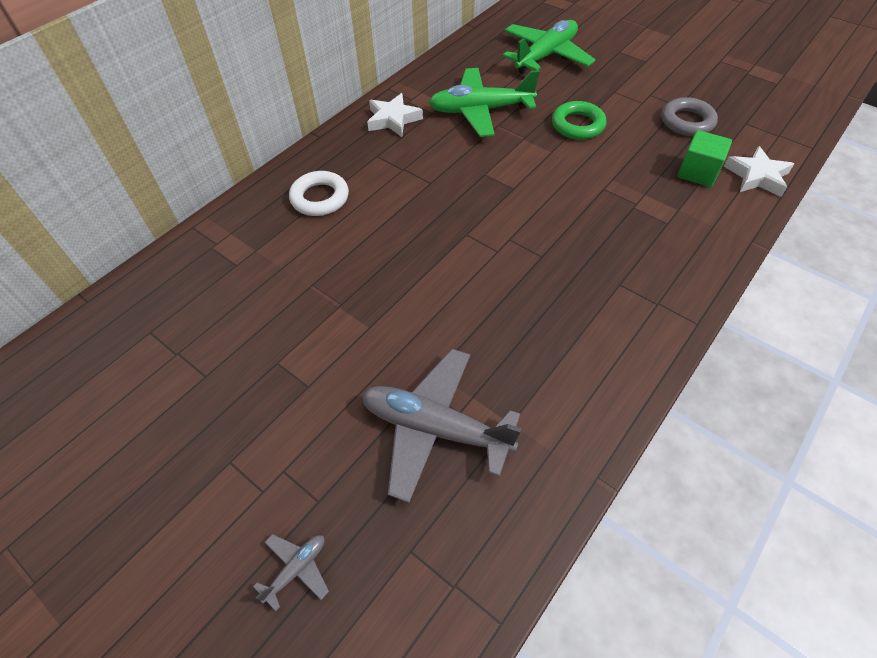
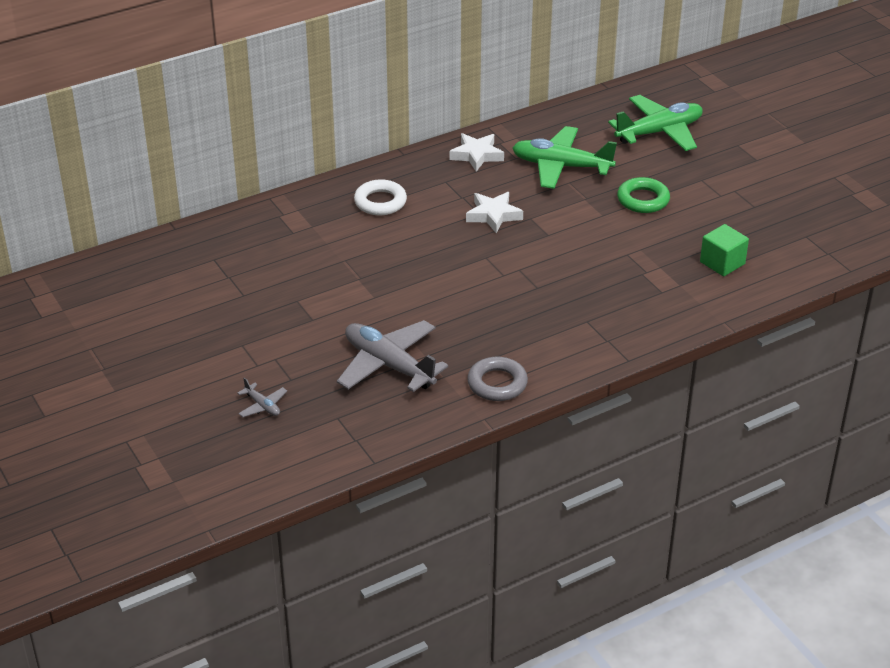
camera: 20 degrees right, 15 degrees down
grey plane [253,534,329,611] -> grey plane turned 75 degrees clockwise [237,377,287,417]
grey ring [662,97,718,136] -> grey ring moved to [467,357,528,401]
white star [724,146,794,197] -> white star moved to [466,192,523,233]

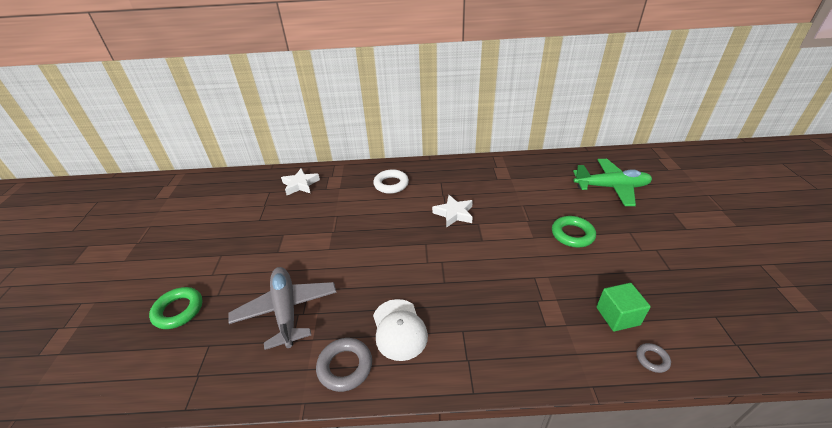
camera: 30 degrees right, 0 degrees up
grey plane [237,377,287,417] -> green ring [149,287,203,329]
white star [449,133,504,172] -> white star moved to [281,168,320,195]
green plane [512,126,617,189] -> none
none -> white cap [373,299,428,361]
none -> grey ring [636,343,671,373]

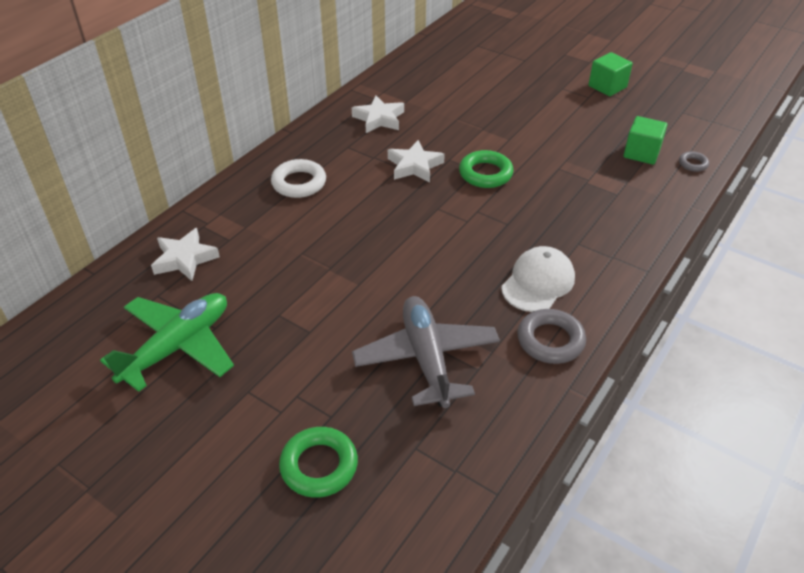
camera: 55 degrees left, 5 degrees up
grey plane [228,267,337,350] -> grey plane turned 60 degrees clockwise [352,296,500,408]
white cap [373,299,428,361] -> white cap turned 75 degrees counterclockwise [501,246,575,312]
green ring [552,216,596,248] -> green ring moved to [459,150,514,188]
green plane [573,159,652,206] -> green plane moved to [100,293,234,392]
none -> white star [352,95,404,133]
none -> green cube [588,52,633,96]

